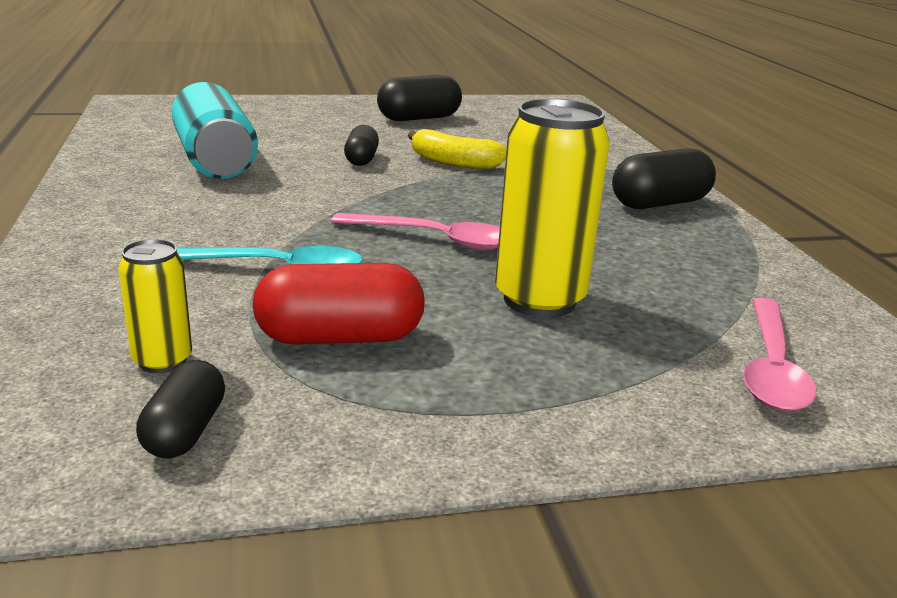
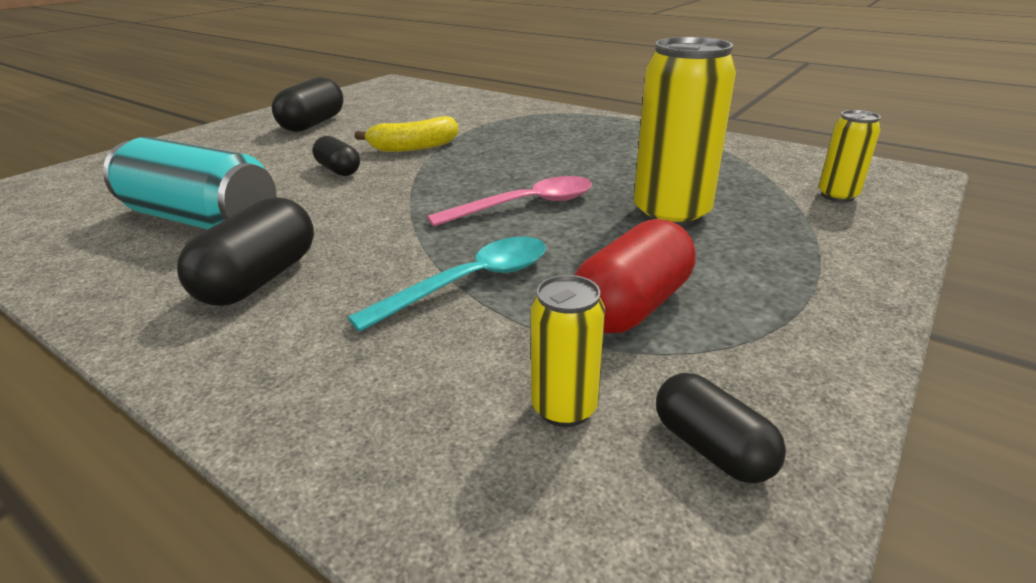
camera: 40 degrees left, 5 degrees up
black capsule [612,148,716,209] -> black capsule moved to [177,197,314,306]
pink spoon [743,298,816,412] -> yellow can [818,110,881,202]

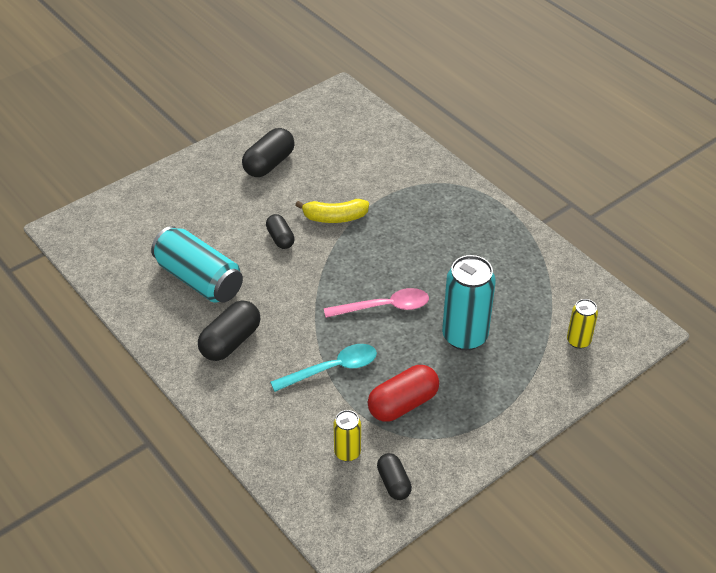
camera: 15 degrees right, 15 degrees up
yellow can [633,37,736,228] -> turquoise can [442,255,496,351]

